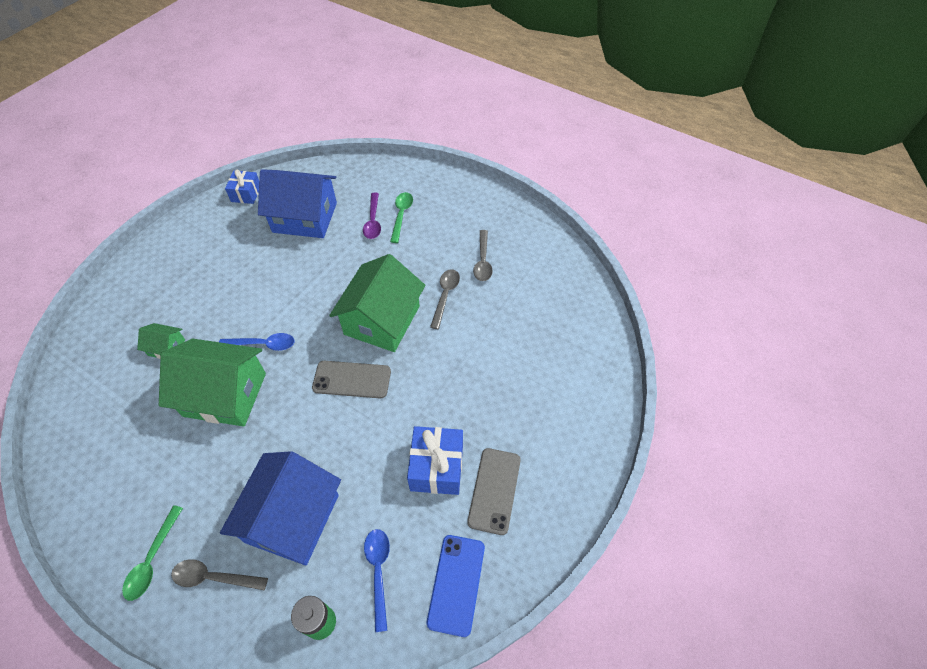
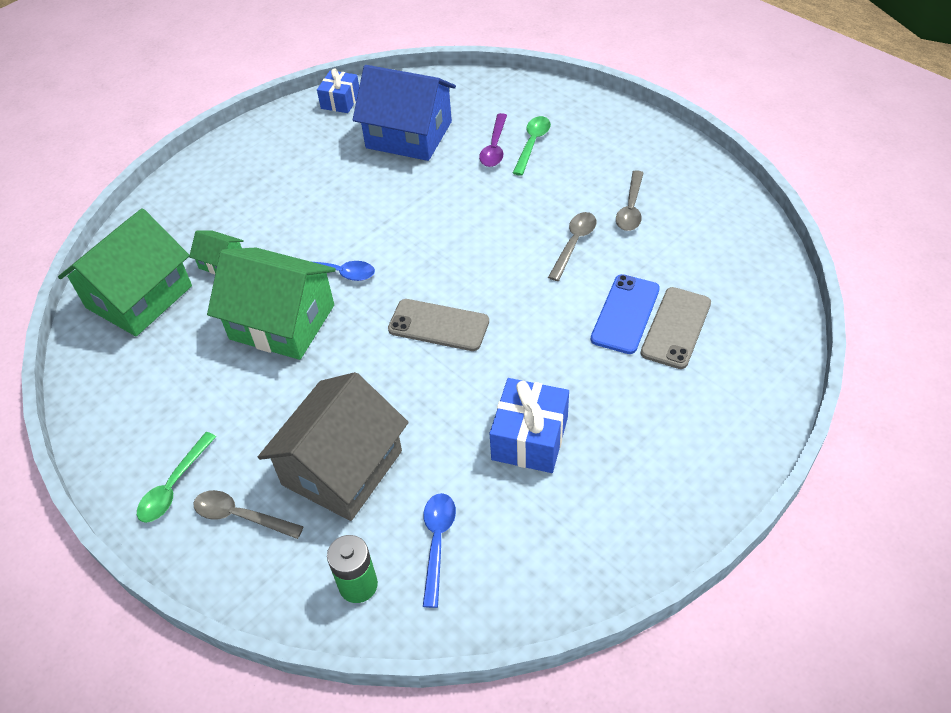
camera: 15 degrees right, 5 degrees down
blue house [220,451,341,565] -> grey house [258,372,409,521]
green house [329,254,425,352] -> green house moved to [58,208,192,336]
blue phone [427,535,485,637] -> blue phone moved to [591,274,660,354]
grey phone [467,448,521,535] -> grey phone moved to [640,287,711,369]

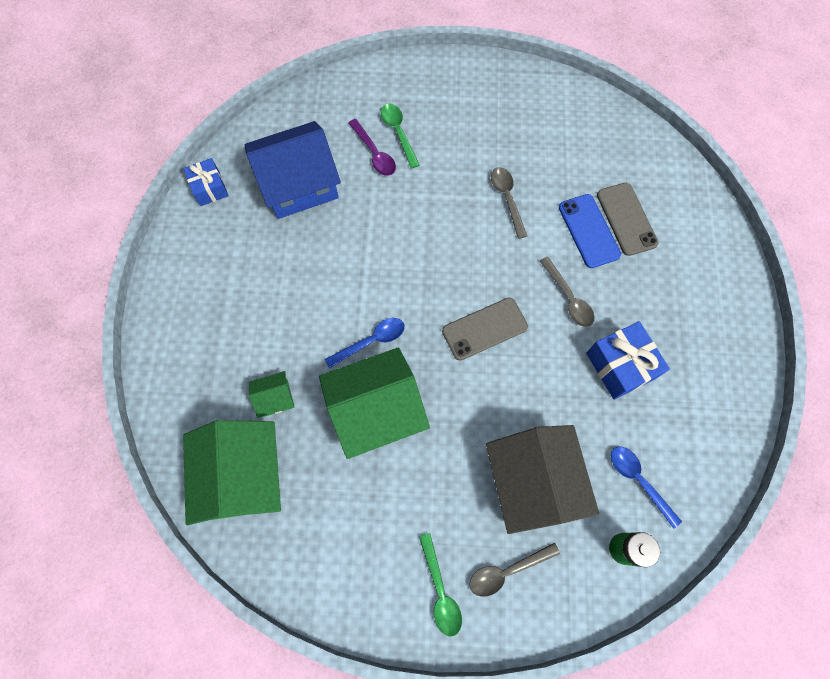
camera: 45 degrees left, 20 degrees up
grey spoon [616,170,643,231] -> grey spoon moved to [540,257,595,327]

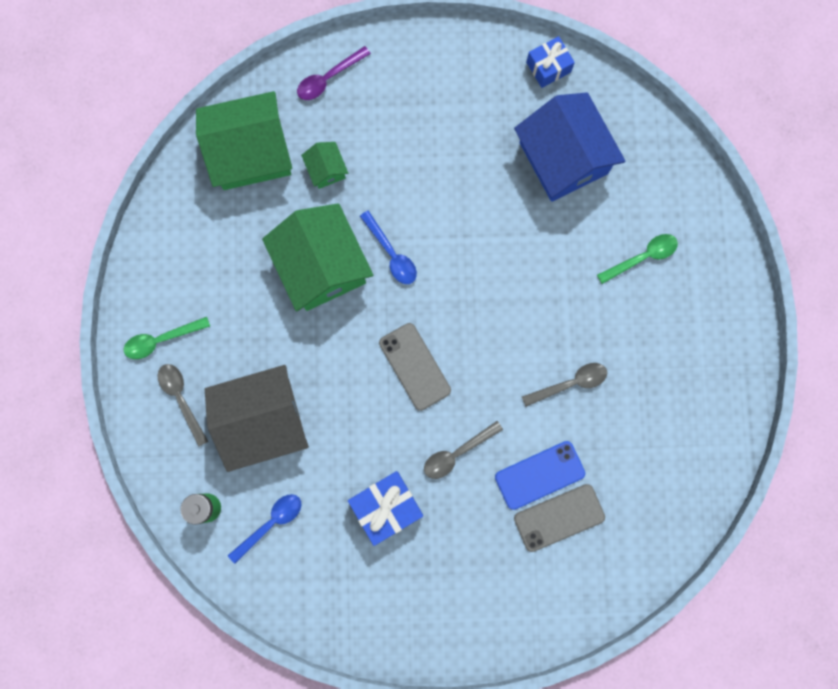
camera: 85 degrees right, 10 degrees up
purple spoon [349,119,396,176] -> purple spoon moved to [297,46,371,100]

